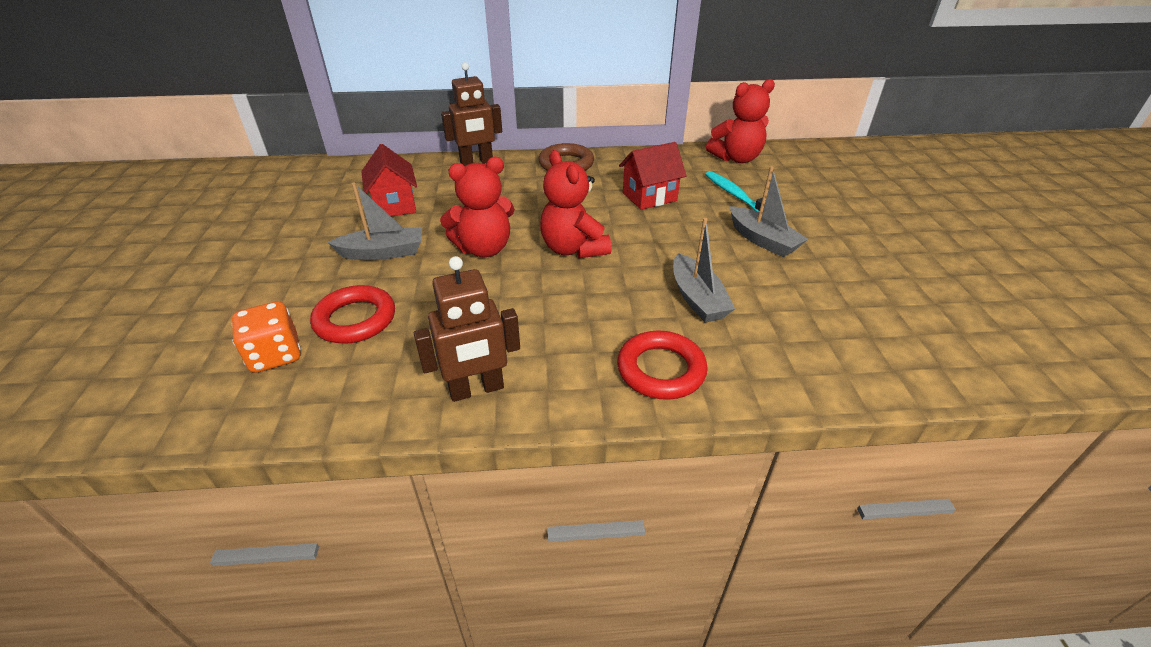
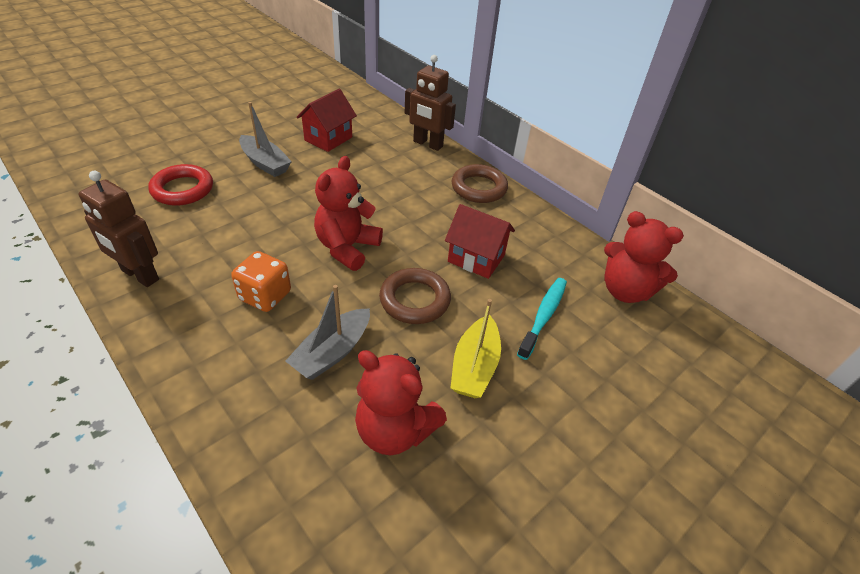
camera: 50 degrees right, 5 degrees up
orange dice [232,301,301,373] -> orange dice moved to [231,251,291,312]
red teddy bear [440,157,515,257] -> red teddy bear moved to [355,350,447,455]
red ring [617,331,708,400] -> none
grey boat [730,166,808,257] -> yellow boat [450,299,501,398]
none -> brown ring [379,268,451,324]

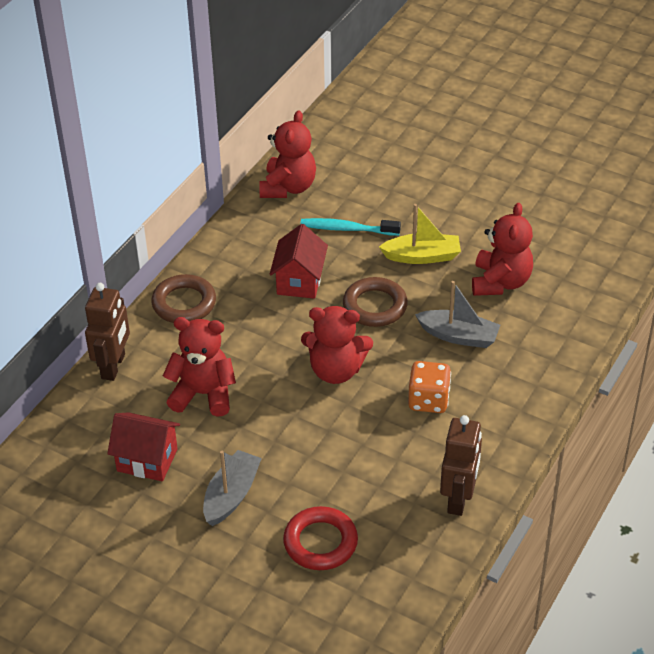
camera: 105 degrees left, 0 degrees up
none -> red teddy bear [163,317,236,417]

